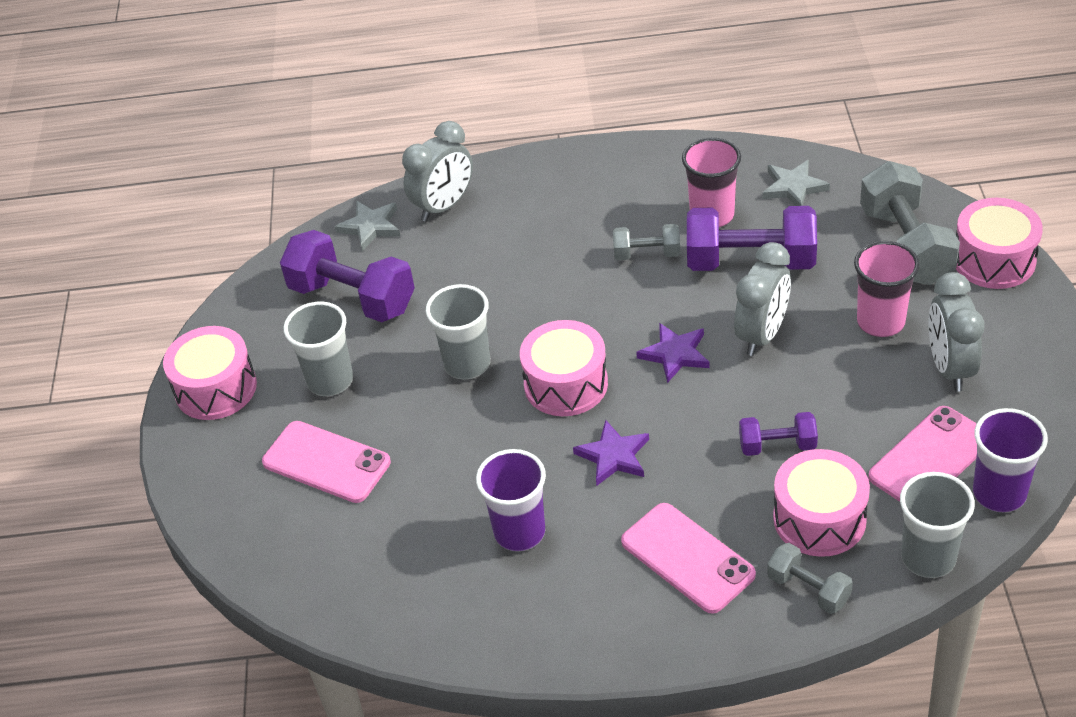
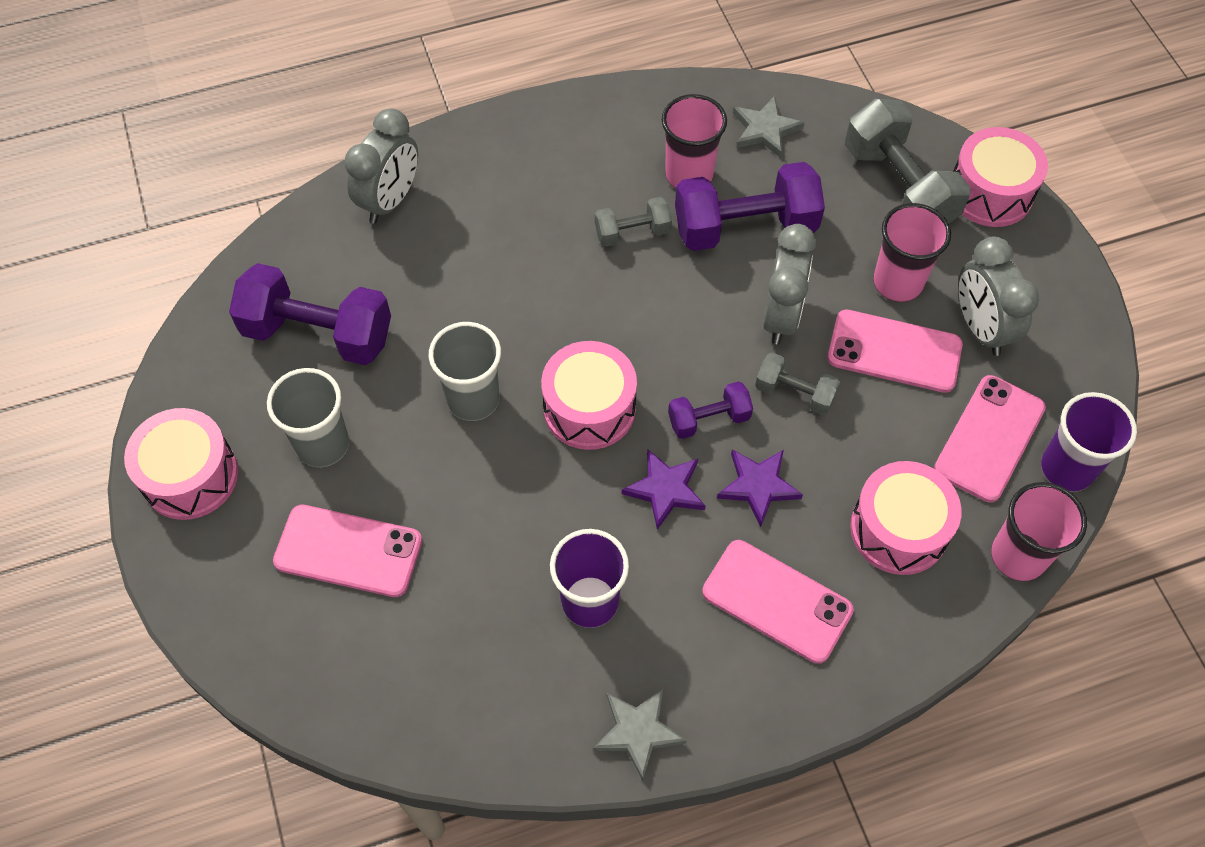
camera: 20 degrees left, 15 degrees up
grey star [335,201,400,251] -> grey star moved to [593,689,687,781]
purple star [636,323,710,383] -> purple star moved to [717,449,803,527]
purple dumbbell [739,412,818,456] -> purple dumbbell moved to [668,381,753,439]
grey dumbbell [767,543,853,614] -> grey dumbbell moved to [755,352,840,415]
grey cup [900,472,975,578] -> pink cup [991,482,1087,581]
none -> pink phone [828,309,963,393]

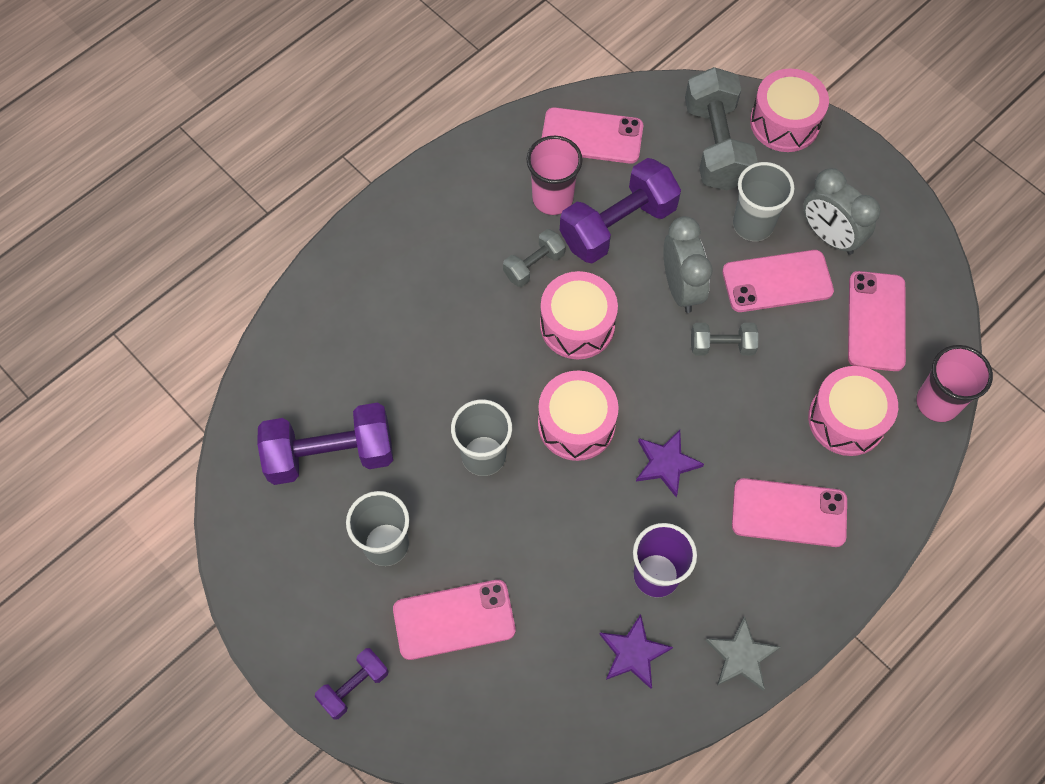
camera: 25 degrees left, 5 degrees up
pink drum [124,408,238,520] -> pink drum moved to [540,271,618,359]
grey clock [344,108,418,224] -> none
purple dumbbell [668,381,753,439] -> purple dumbbell moved to [315,648,389,720]
purple star [717,449,803,527] -> purple star moved to [599,614,673,689]
grey star [733,96,804,158] -> pink phone [542,107,643,164]
grey dumbbell [845,99,971,224] -> grey dumbbell turned 45 degrees clockwise [685,67,758,190]
pink cup [873,203,951,302] -> grey cup [733,162,794,241]
purple cup [1041,392,1137,492] -> none

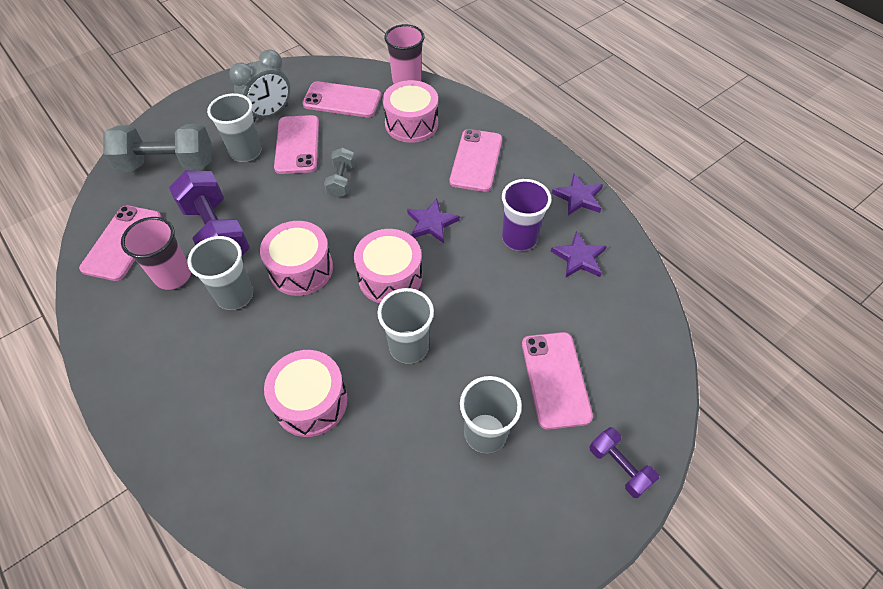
camera: 85 degrees left, 10 degrees down
purple dumbbell [257,403,393,485] -> none
grey dumbbell [503,229,566,287] -> grey cup [188,236,253,310]
grey clock [663,216,712,313] -> none
grey star [705,617,780,691] -> purple star [552,173,603,215]
pink drum [750,69,829,152] -> pink drum moved to [264,350,348,437]

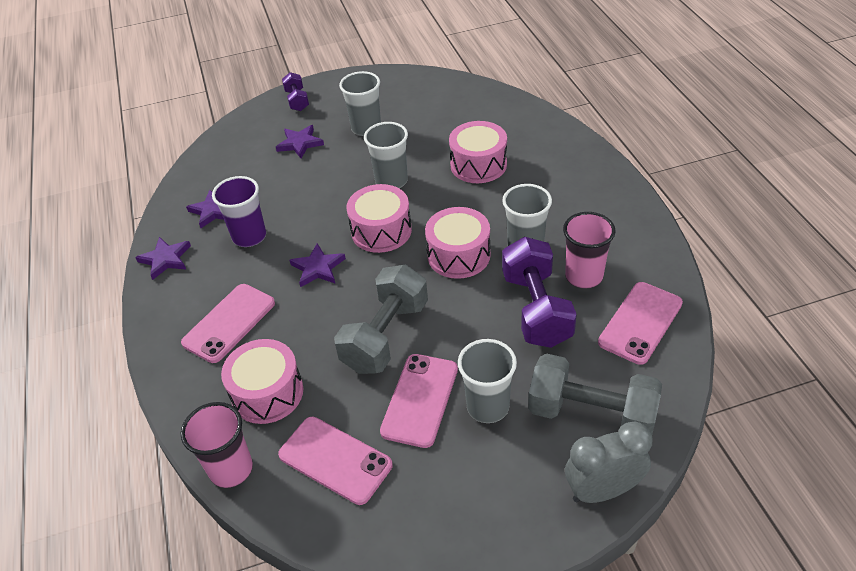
camera: 155 degrees left, 10 degrees down
grey clock [229,50,290,122] -> grey clock moved to [565,422,652,503]
grey dumbbell [324,147,355,198] -> grey dumbbell [334,264,428,374], size x1.90
pink phone [522,332,593,430] -> purple star [276,125,324,158]

